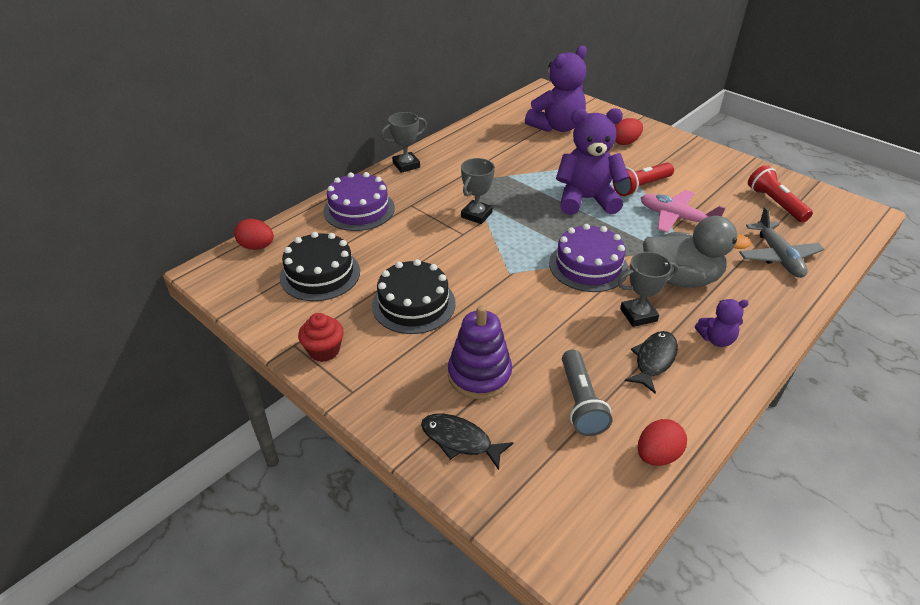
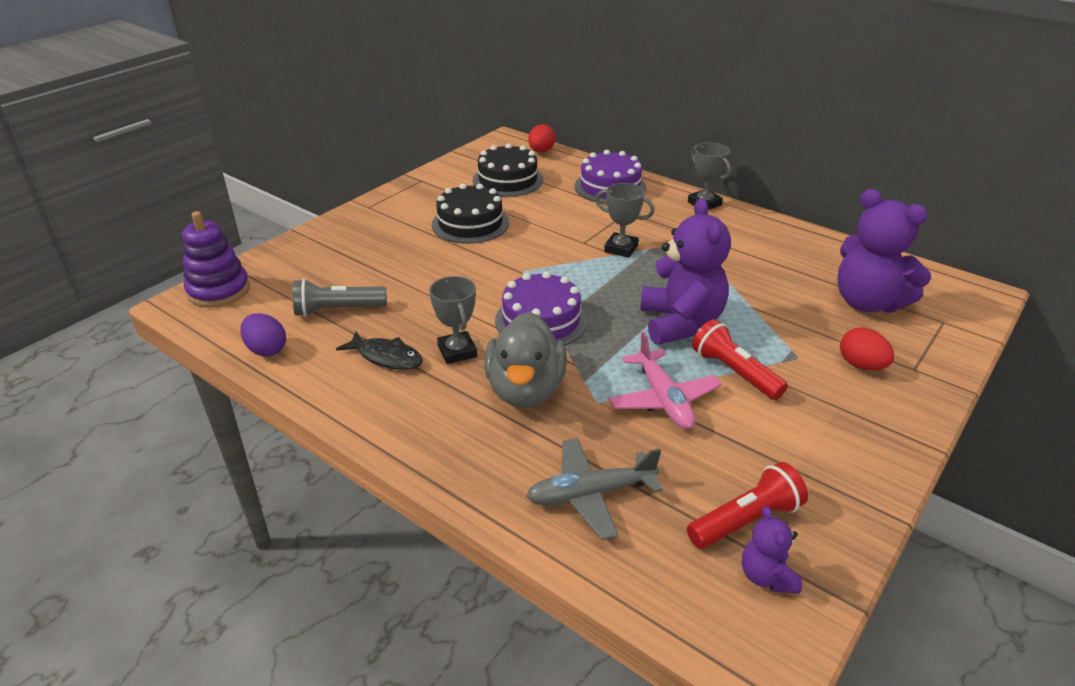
camera: 85 degrees right, 5 degrees down
red cupcake [298,313,344,362] -> none
black fish [421,414,514,470] -> none
purple stacking toy [448,305,512,399] -> purple stacking toy moved to [182,211,250,307]
red egg [638,419,687,466] -> purple egg [240,313,286,357]
pink plane [641,190,726,233] -> pink plane turned 135 degrees clockwise [609,332,722,429]
purple teddy bear [695,299,749,347] -> purple teddy bear moved to [742,506,802,593]

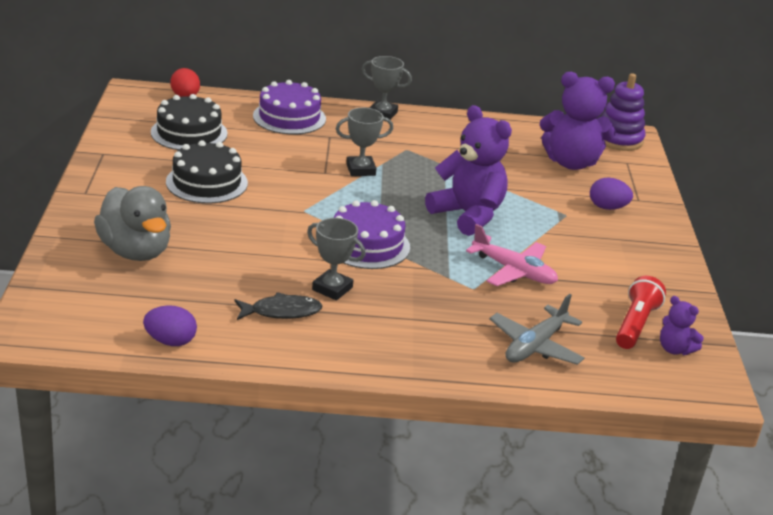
camera: 40 degrees left, 5 degrees down
purple stacking toy [182,211,250,307] -> purple stacking toy moved to [601,73,646,151]
grey flashlight [293,279,387,317] -> none
grey duck [484,312,567,408] -> grey duck moved to [94,186,171,261]
red flashlight [692,319,788,400] -> none
red egg [840,327,894,370] -> purple egg [590,178,633,210]

